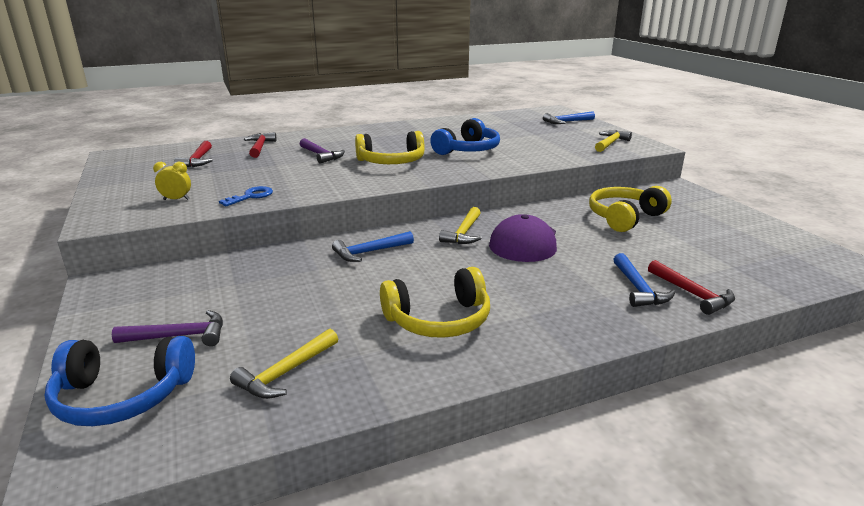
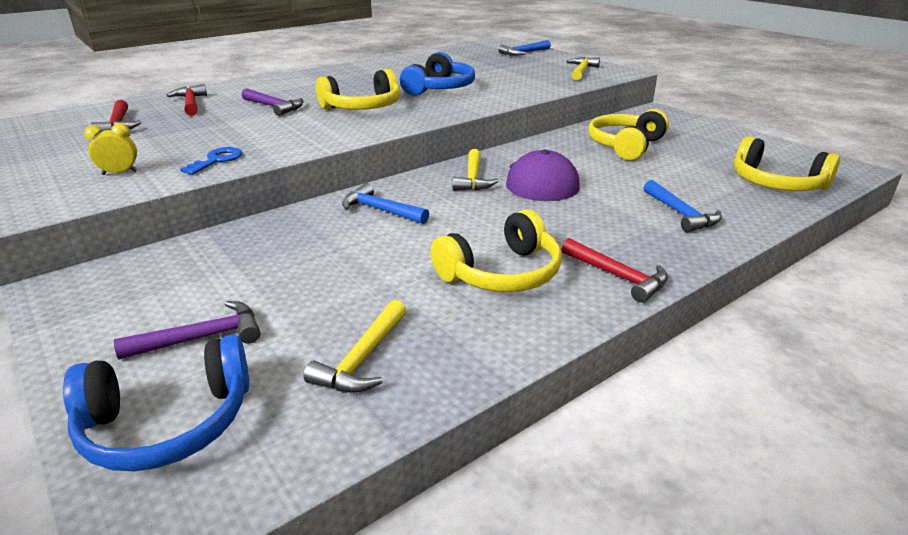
camera: 15 degrees left, 5 degrees up
blue hammer [332,231,414,262] -> blue hammer turned 75 degrees clockwise [342,183,429,224]
red hammer [648,260,735,315] -> red hammer moved to [562,238,668,303]
none -> yellow headphones [734,136,840,191]

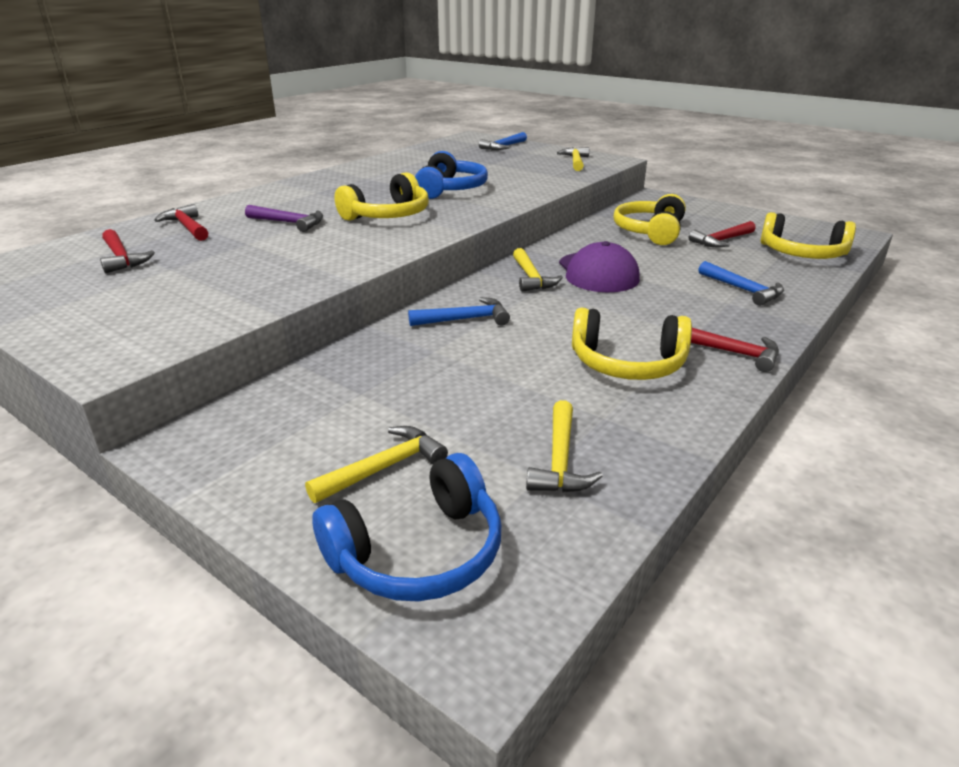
camera: 15 degrees left, 0 degrees up
yellow clock [84,123,137,175] -> none
purple hammer [114,301,261,360] -> yellow hammer [305,426,448,503]
blue key [180,147,242,175] -> none
blue hammer [342,183,429,224] -> blue hammer turned 150 degrees clockwise [408,297,510,326]
yellow headphones [431,210,562,292] -> yellow headphones turned 60 degrees clockwise [572,308,692,380]
none -> red hammer [689,221,756,247]

